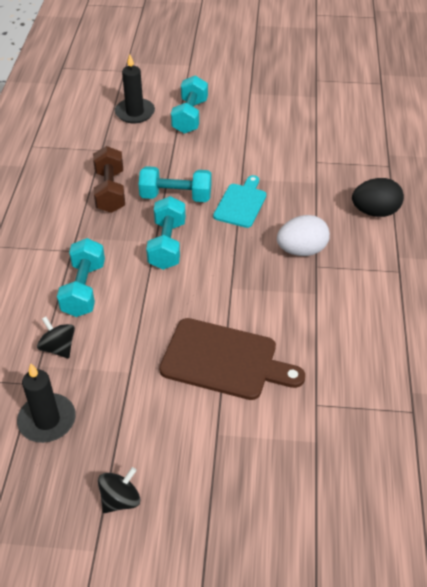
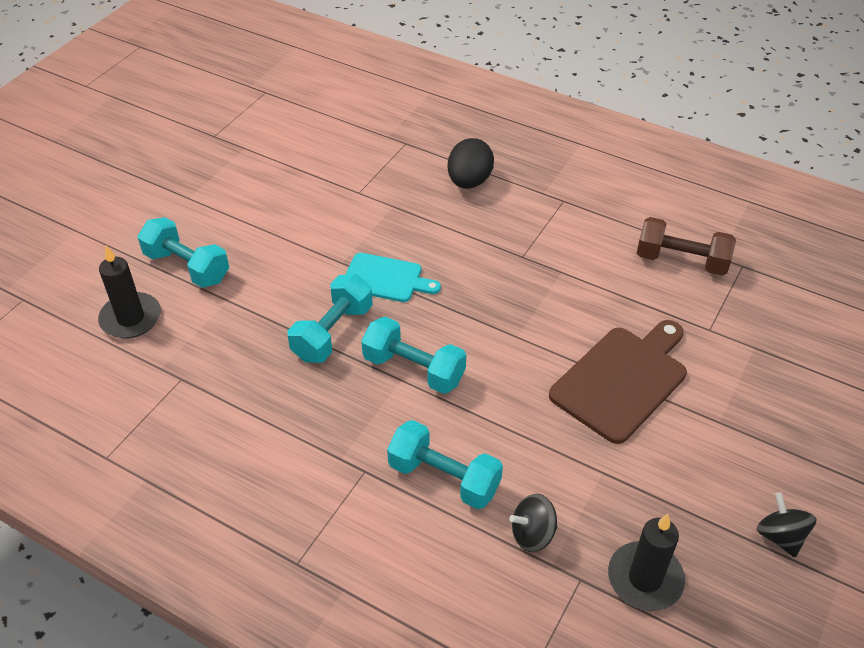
camera: 65 degrees left, 0 degrees up
brown dumbbell [93,146,125,213] -> brown dumbbell moved to [637,217,736,276]
turquoise cutting board [213,175,266,228] -> turquoise cutting board turned 150 degrees clockwise [345,253,441,302]
white egg [277,215,330,256] -> none

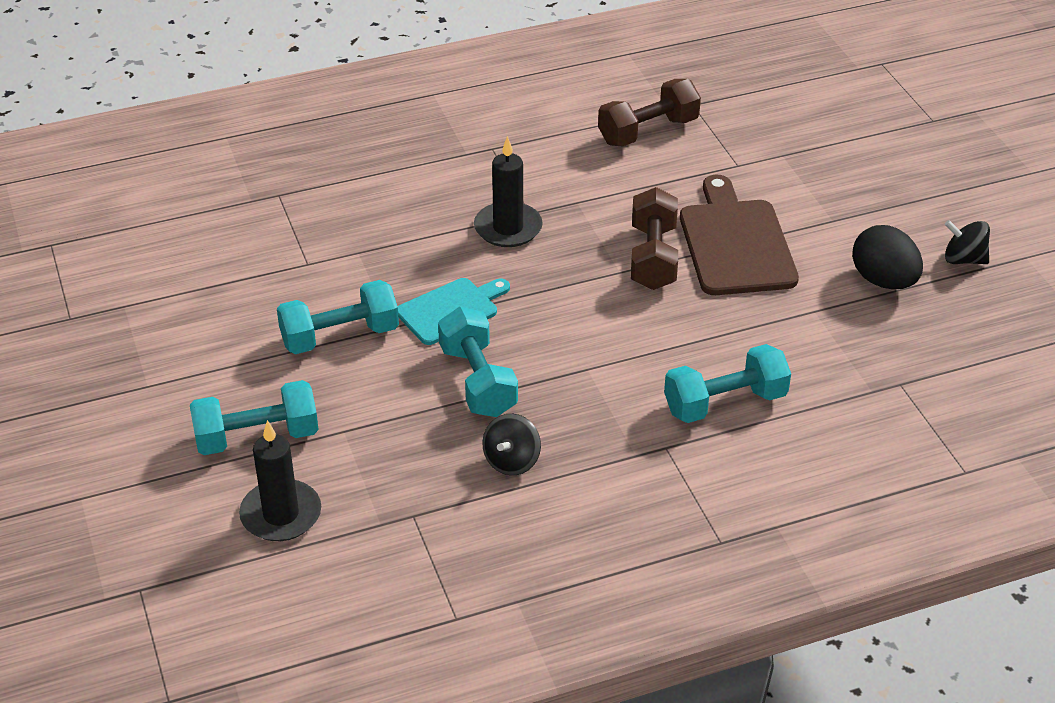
camera: 50 degrees left, 5 degrees down
turquoise dumbbell [361,317,466,394] -> turquoise dumbbell moved to [277,280,399,354]
black egg [447,138,494,189] -> black egg moved to [852,225,923,289]
black spinning top [509,494,558,552] -> black spinning top moved to [482,414,541,475]
black candle [608,514,685,611] -> black candle moved to [474,136,543,247]
none -> brown dumbbell [631,187,678,290]

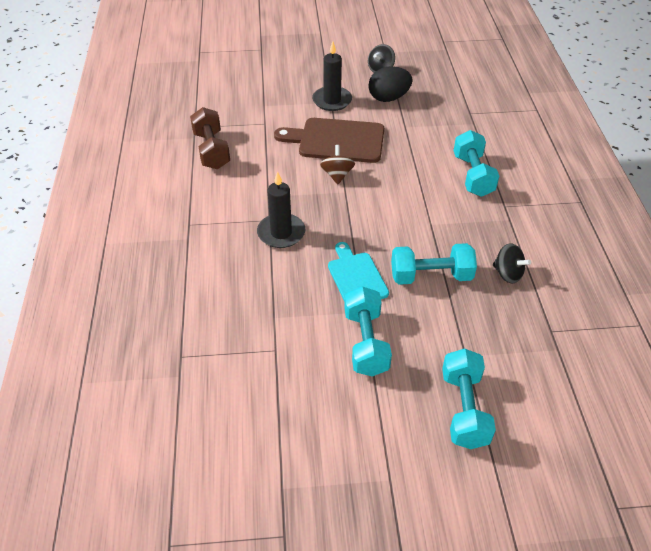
camera: 75 degrees left, 5 degrees up
black candle [239,420,321,541] -> black candle moved to [312,42,352,111]
brown dumbbell [631,187,678,290] -> brown spinning top [320,145,355,184]

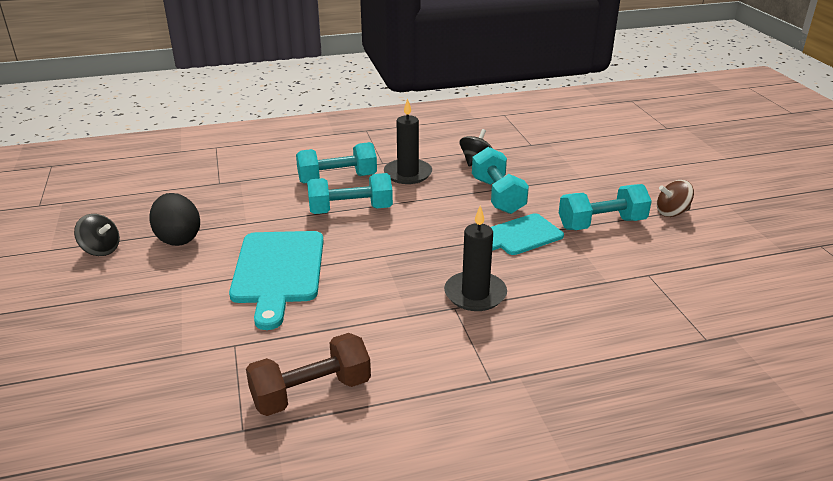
camera: 100 degrees left, 15 degrees down
brown cutting board [274,118,384,163] -> turquoise cutting board [229,231,323,330]
black candle [312,42,352,111] -> black candle moved to [384,98,432,184]
brown spinning top [320,145,355,184] -> brown spinning top moved to [657,180,694,217]
turquoise dumbbell [442,348,496,449] -> turquoise dumbbell moved to [307,173,393,214]

